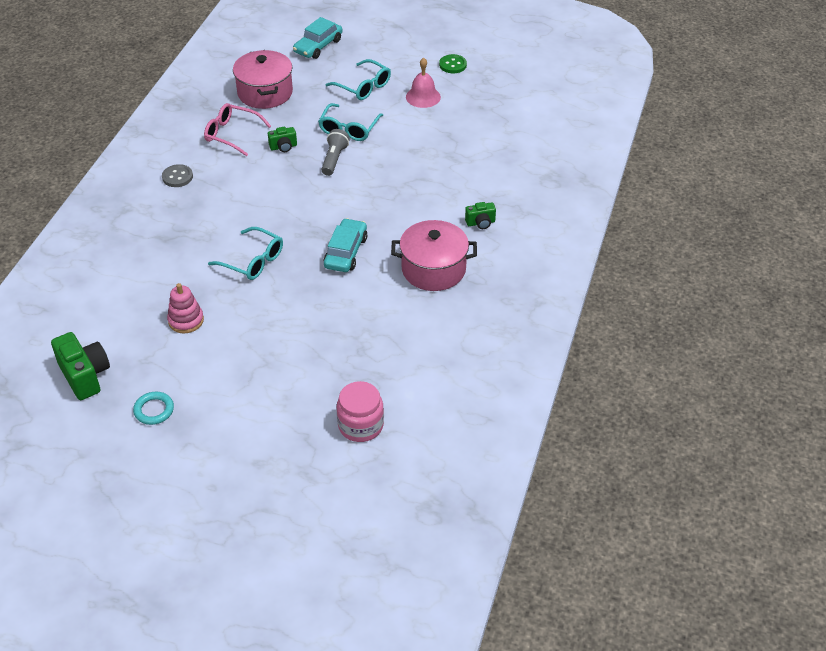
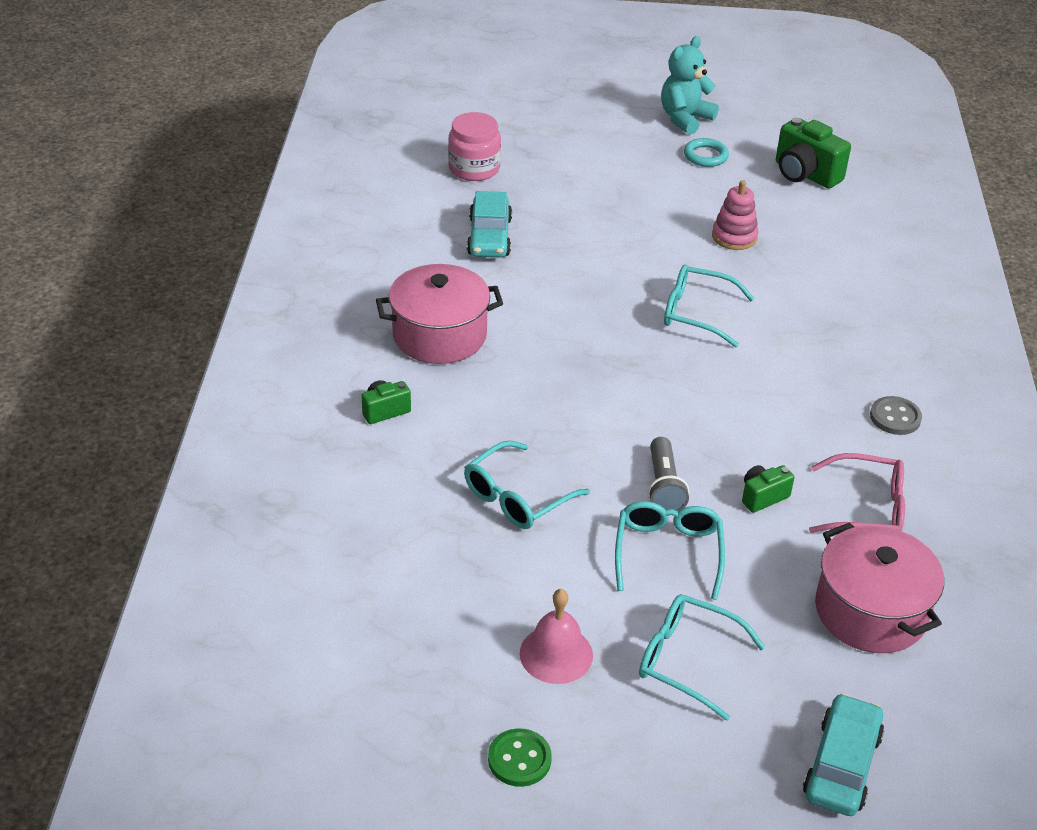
camera: 165 degrees right, 5 degrees down
turquoise car [324,218,367,272] -> turquoise car moved to [467,191,512,258]
none -> turquoise glasses [464,441,590,529]
none -> turquoise teddy bear [661,36,719,135]

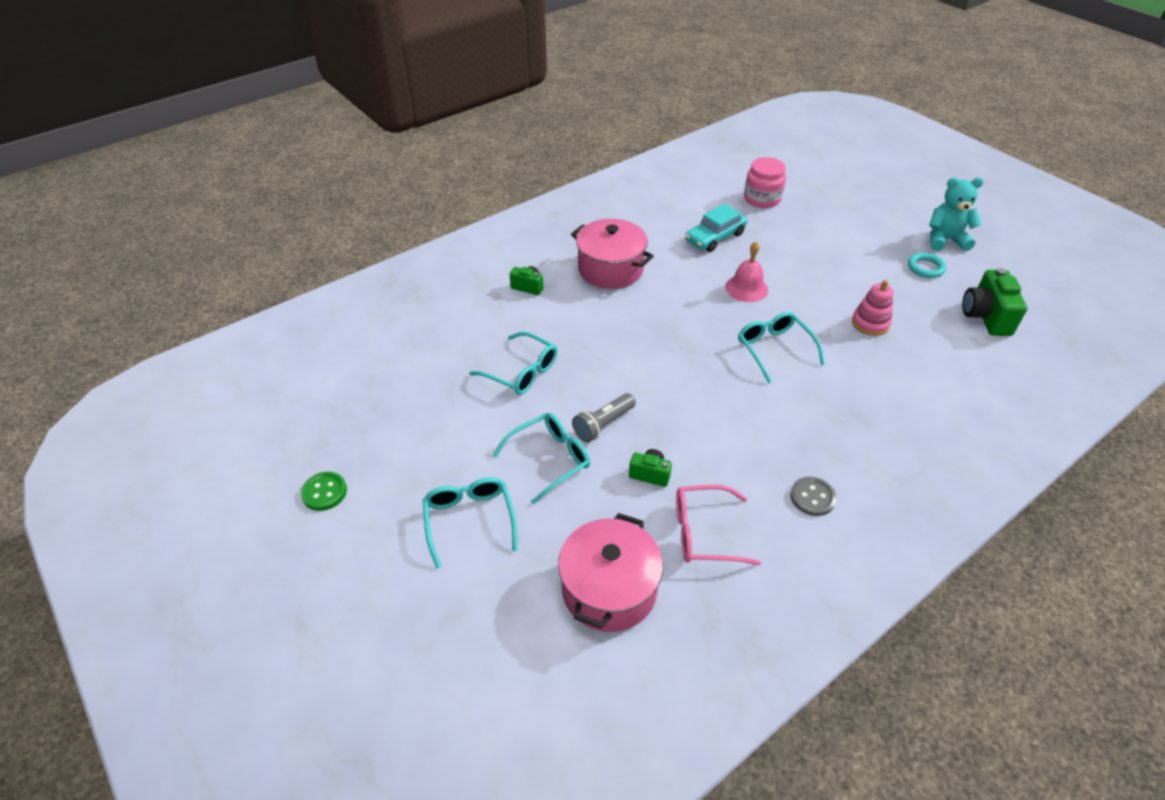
camera: 50 degrees right, 5 degrees up
turquoise glasses [464,441,590,529] -> turquoise glasses turned 150 degrees counterclockwise [469,332,557,395]
pink bell [520,589,593,684] -> pink bell moved to [725,242,768,302]
turquoise car [803,693,884,816] -> none
pink glasses [809,453,905,533] -> pink glasses turned 120 degrees clockwise [676,485,761,565]

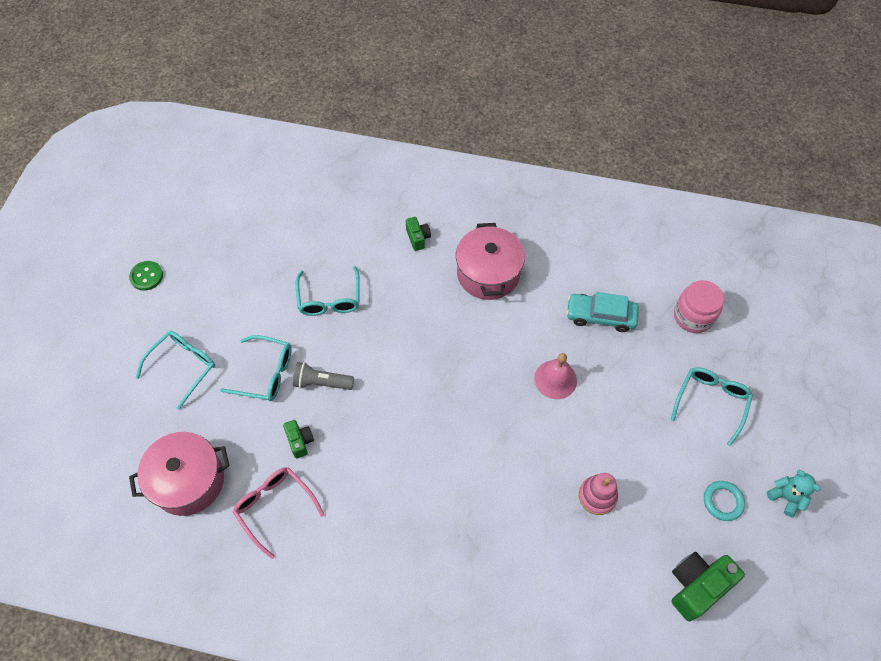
camera: 50 degrees right, 15 degrees up
turquoise glasses [738,312,825,383] -> turquoise glasses moved to [671,367,753,446]
grey button [790,477,837,516] -> none
turquoise teddy bear [929,178,984,251] -> turquoise teddy bear [767,470,821,517], size x0.67

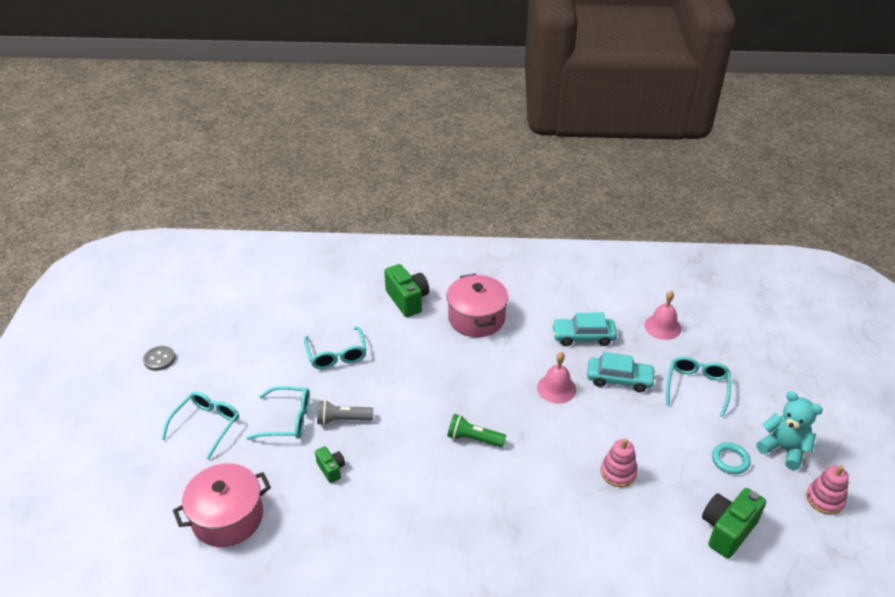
camera: 10 degrees left, 20 degrees down
green button [129,261,163,291] -> grey button [143,346,175,371]
pink glasses [232,467,325,559] -> none
green camera [406,217,431,251] -> green camera [384,264,429,317], size x1.82
pink jar [674,280,724,333] -> pink bell [645,291,681,340]
turquoise teddy bear [767,470,821,517] -> turquoise teddy bear [756,391,823,470], size x1.50
none -> green flashlight [447,414,506,447]
none -> turquoise car [587,352,656,392]
none -> pink stacking toy [806,465,849,515]

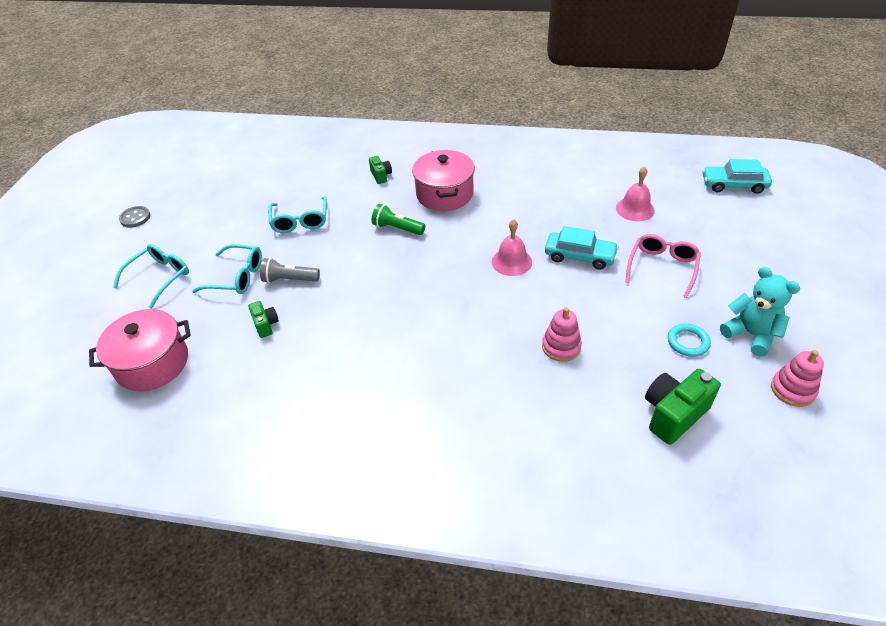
camera: 10 degrees right, 5 degrees up
green camera [384,264,429,317] -> green camera [369,156,392,184], size x0.55
green flashlight [447,414,506,447] -> green flashlight moved to [372,204,425,235]
turquoise car [552,313,617,346] -> turquoise car moved to [702,159,772,194]
turquoise glasses [666,356,731,417] -> pink glasses [625,234,701,298]

